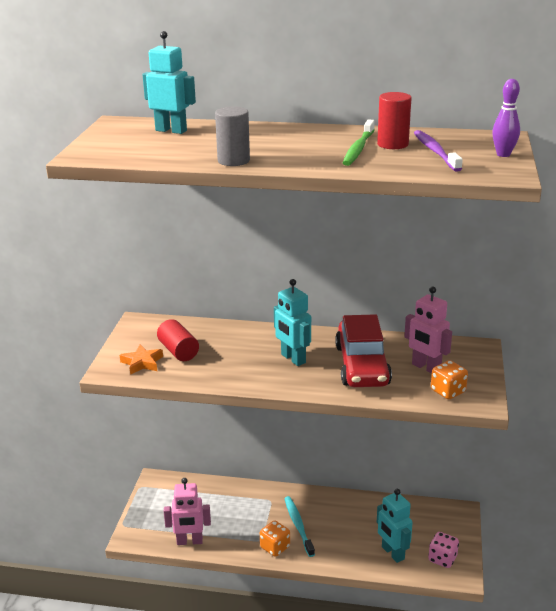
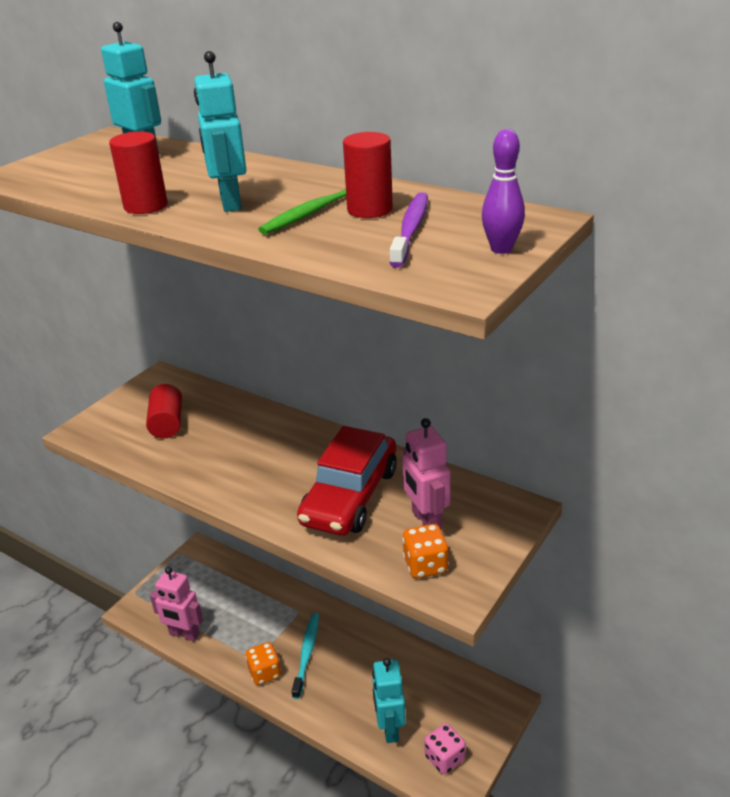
camera: 25 degrees right, 5 degrees up
orange star [120,345,163,375] -> none
grey cylinder [215,106,250,166] -> red cylinder [109,131,168,214]
turquoise robot [274,279,311,366] -> turquoise robot moved to [194,51,246,212]

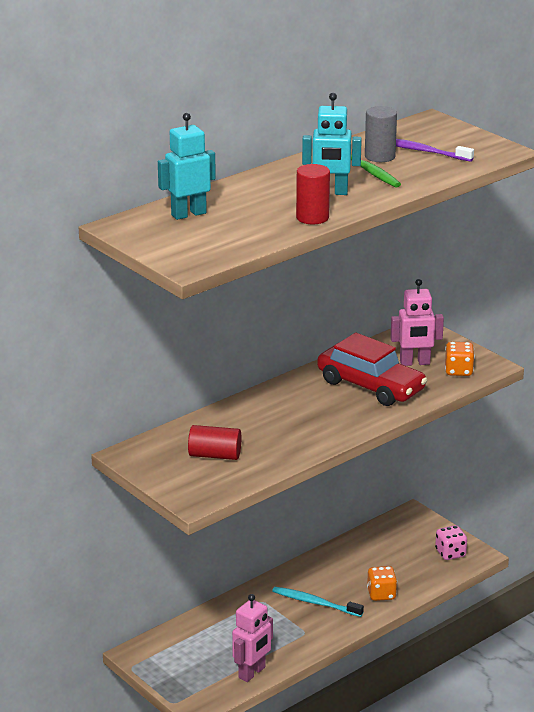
camera: 75 degrees left, 5 degrees down
orange dice [245,642,281,685] -> orange dice moved to [367,566,397,601]
red cylinder [343,132,393,218] -> grey cylinder [365,106,397,162]
turquoise robot [372,658,406,743] -> none
purple bowling pin [482,129,525,254] -> none

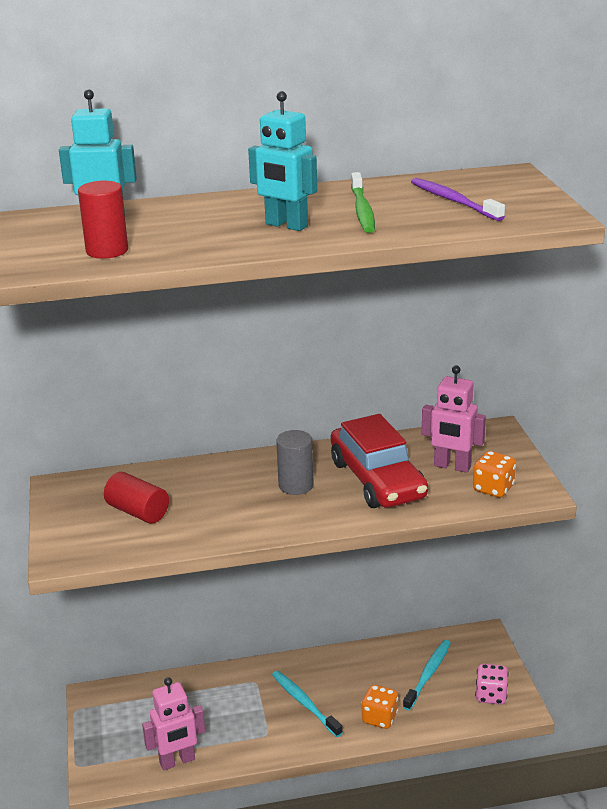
camera: 30 degrees right, 0 degrees up
red cylinder [296,164,330,224] -> red cylinder moved to [78,181,128,259]
grey cylinder [365,106,397,162] -> grey cylinder moved to [276,430,314,495]
none -> turquoise toothbrush [403,640,451,711]

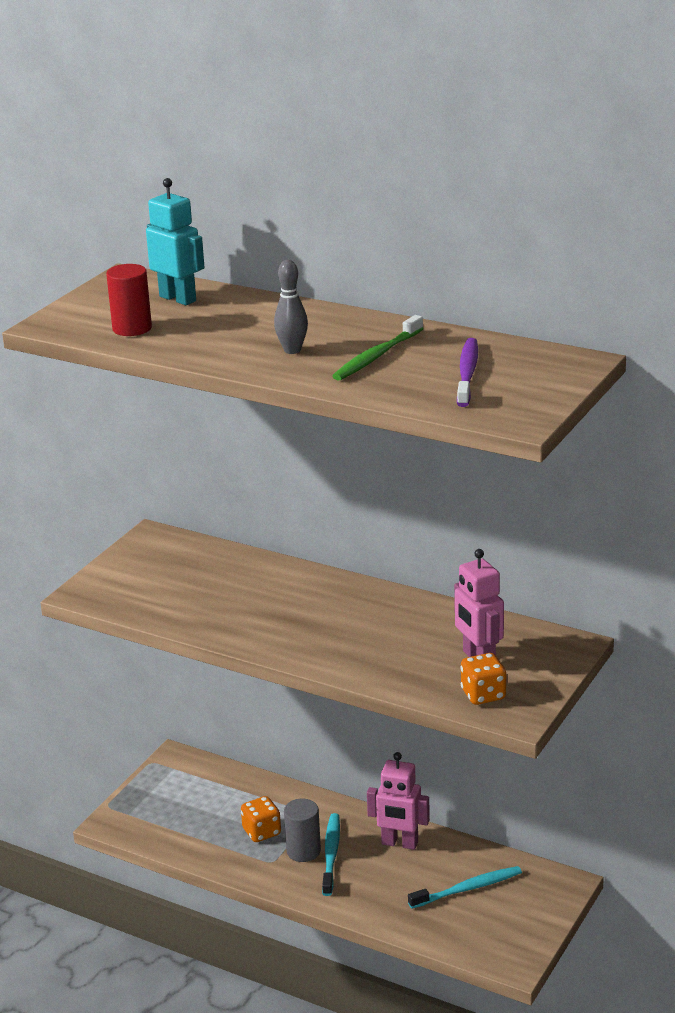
camera: 40 degrees right, 0 degrees up
red cylinder [104,472,169,524] -> none
pink robot [142,677,205,770] -> pink robot moved to [367,752,430,850]
turquoise robot [248,91,317,231] -> grey bowling pin [274,260,308,354]
grey cylinder [276,430,314,495] -> grey cylinder moved to [284,799,321,862]
red car [331,414,428,508] -> none
orange dice [362,685,398,729] -> orange dice moved to [241,796,281,842]
pink dice [475,664,508,705] -> none

